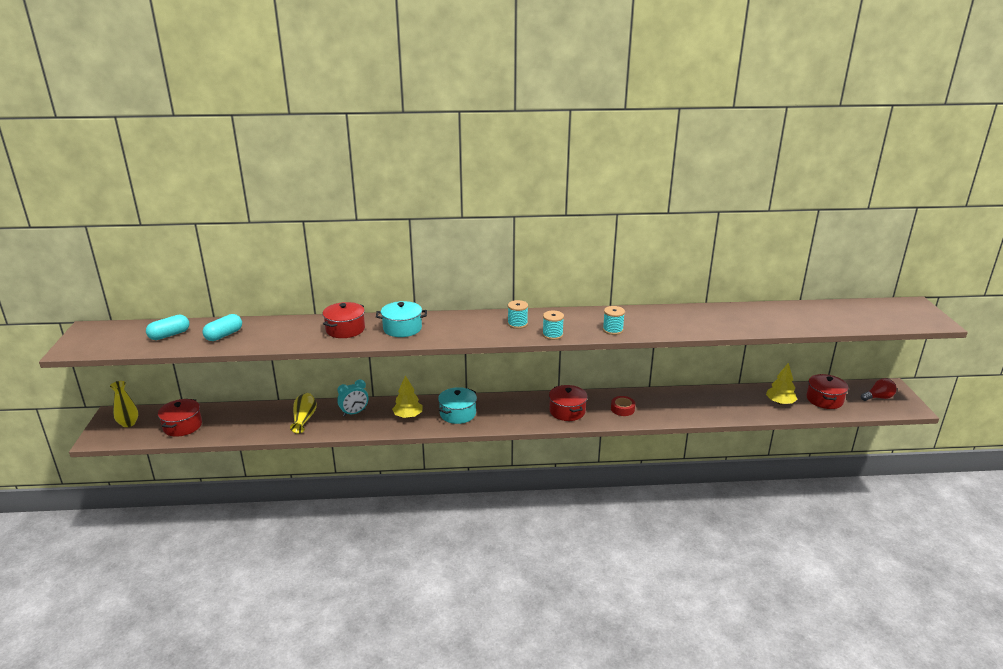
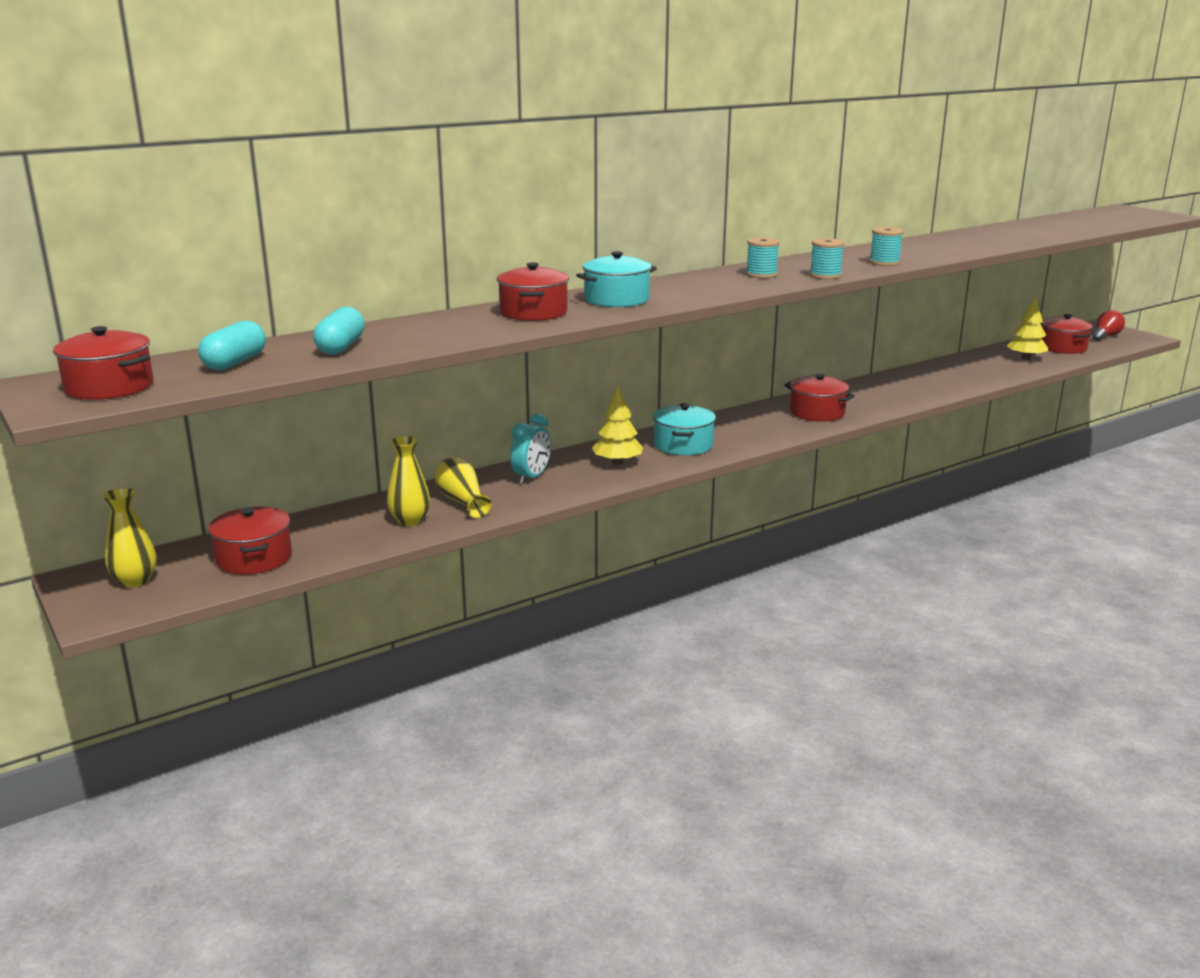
camera: 30 degrees left, 5 degrees down
red tape [611,396,635,416] -> none
none -> red pot [53,326,154,400]
none -> yellow vase [387,436,430,526]

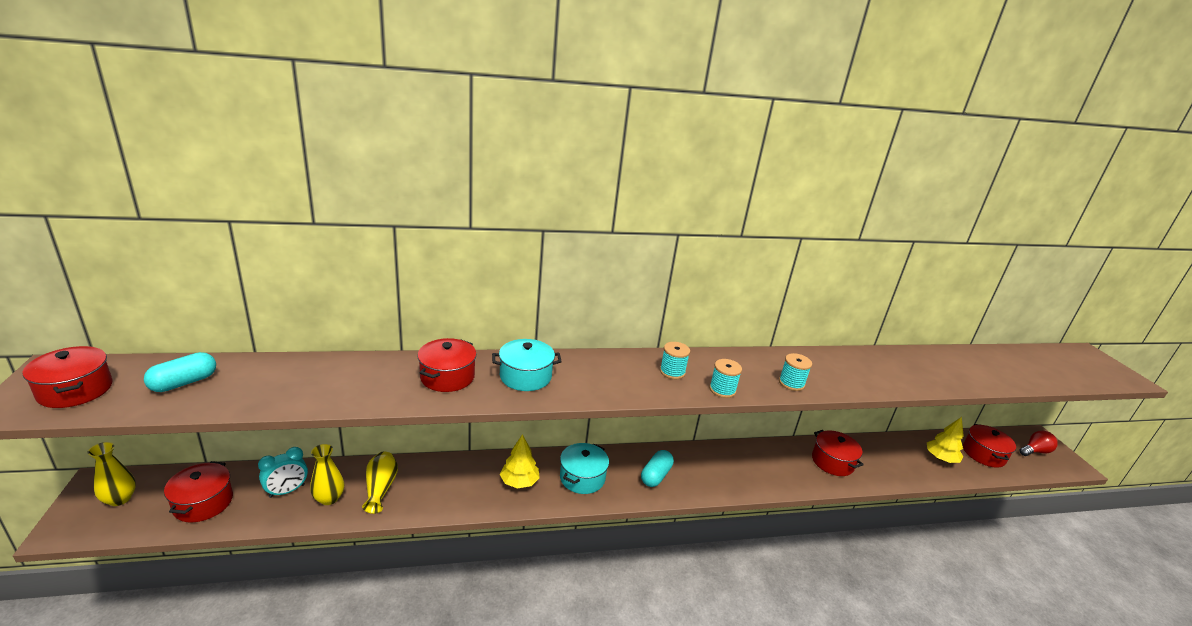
camera: 20 degrees right, 5 degrees up
turquoise capsule [313,307,365,355] -> turquoise capsule moved to [641,450,674,487]
turquoise clock [510,414,551,484] -> turquoise clock moved to [258,447,308,498]
red pot [784,374,855,422] -> red pot moved to [812,430,864,476]

